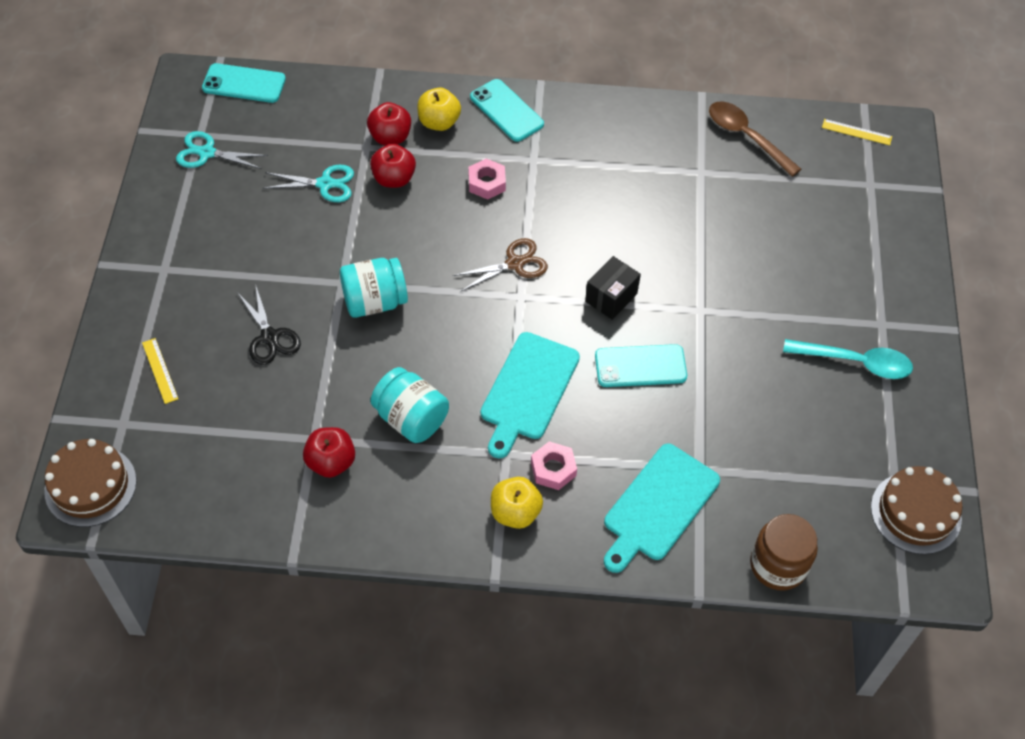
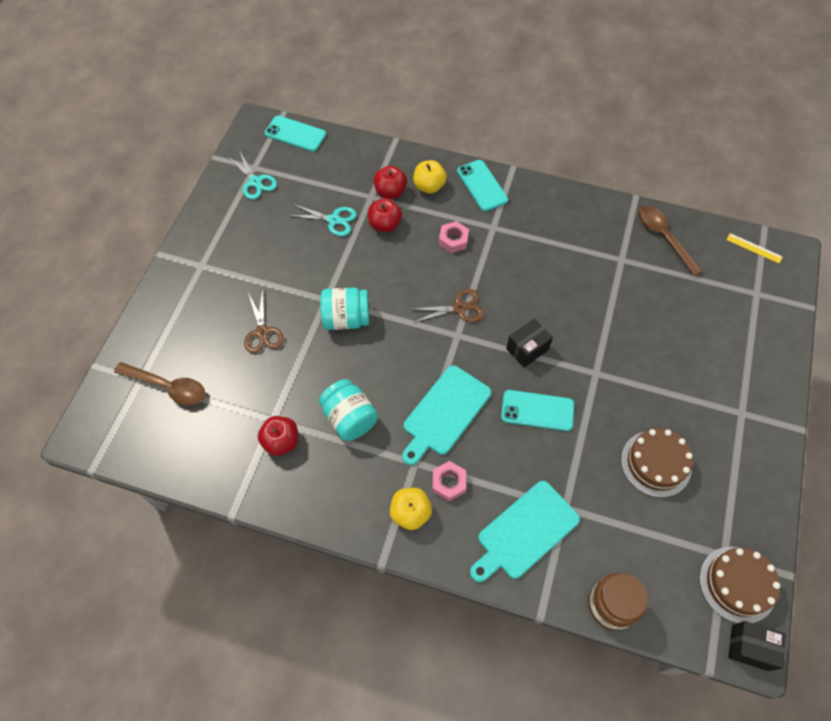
camera: 15 degrees right, 5 degrees up
brown cake [44,439,137,527] -> brown cake moved to [621,428,693,498]
yellow ruler [142,338,178,404] -> none
turquoise scissors [176,131,268,169] -> turquoise scissors turned 150 degrees counterclockwise [228,152,277,200]
black scissors [237,284,301,365] -> brown scissors [244,290,284,354]
turquoise spoon [783,339,913,379] -> none
none -> brown spoon [114,362,205,405]
none -> black box [728,621,786,671]

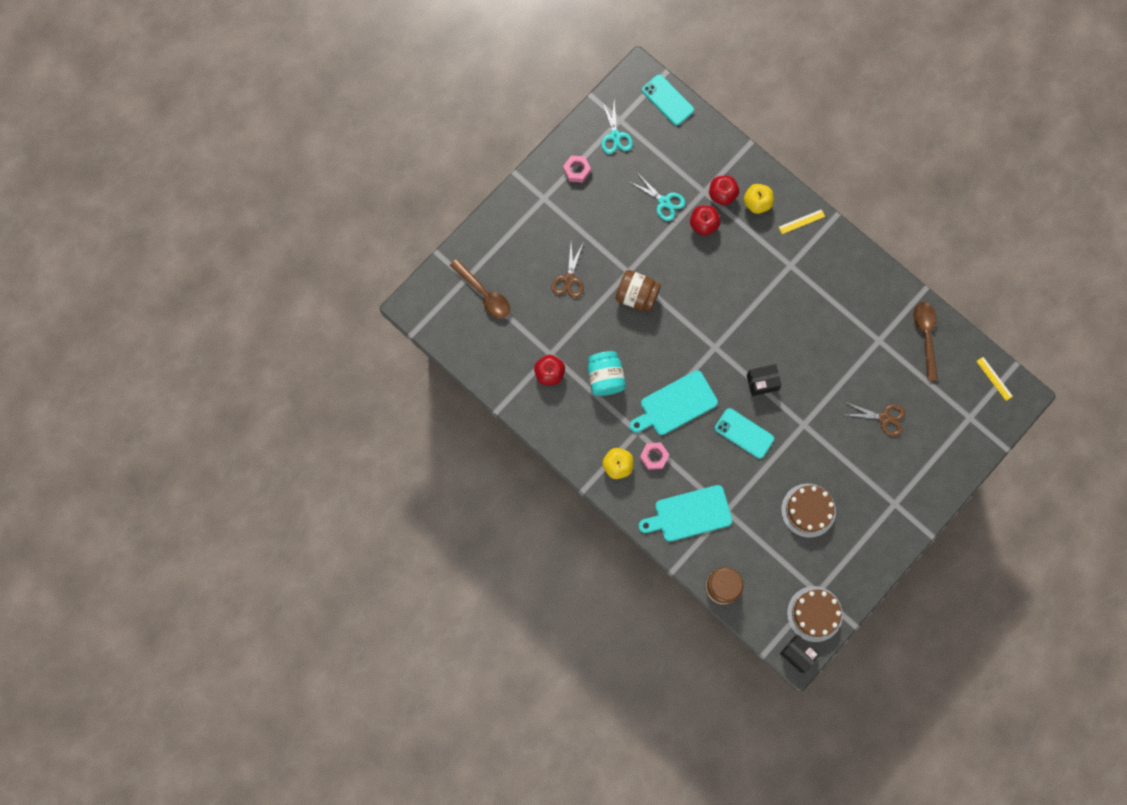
camera: 25 degrees right, 15 degrees up
turquoise jar [320,288,369,330] -> brown jar [616,270,661,312]
brown scissors [412,289,484,323] -> brown scissors moved to [845,402,905,436]
pink nut [439,221,469,253] -> pink nut moved to [563,155,591,183]
turquoise phone [457,160,508,211] -> yellow ruler [779,209,825,234]

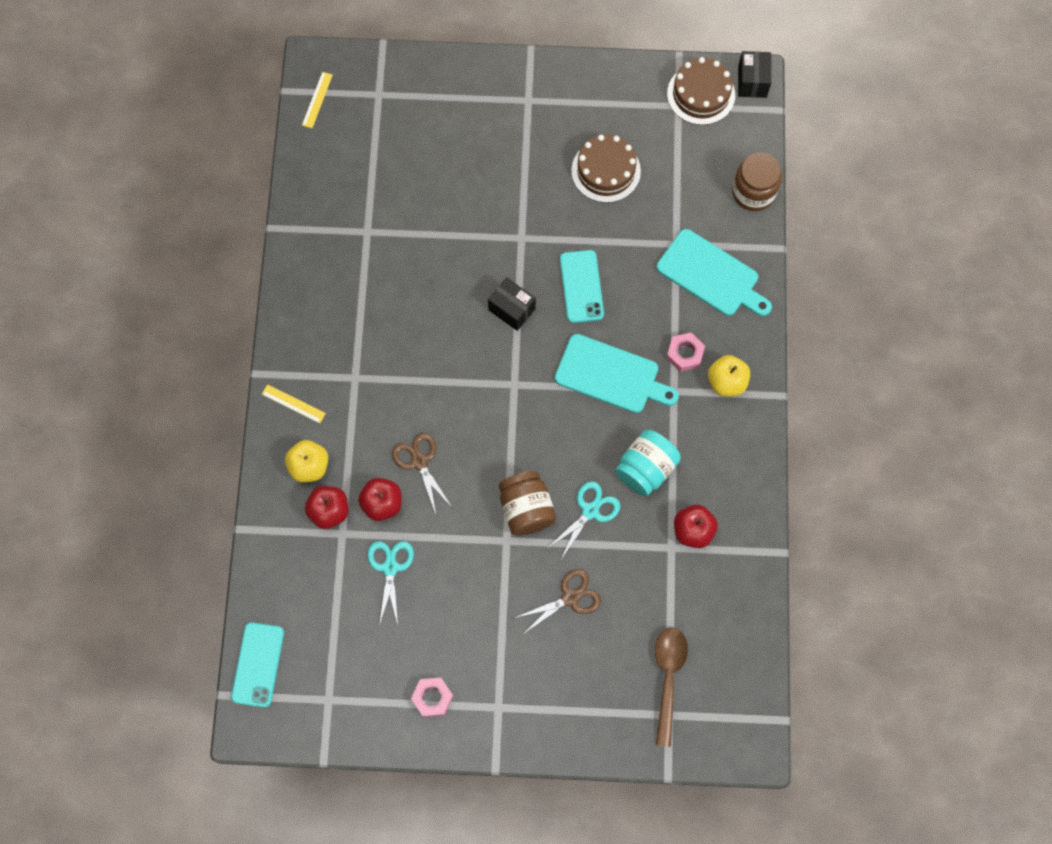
camera: 130 degrees left, 5 degrees down
turquoise scissors [601,100,633,154] -> turquoise scissors moved to [548,481,620,559]
brown scissors [845,402,905,436] -> brown scissors moved to [392,433,452,514]
brown spoon [914,302,938,381] -> none

